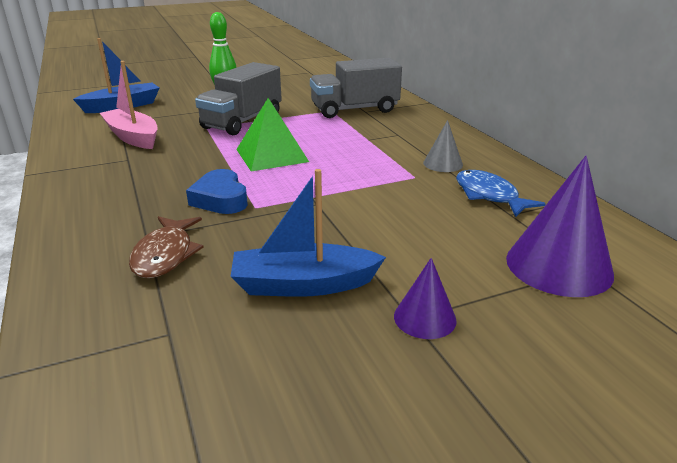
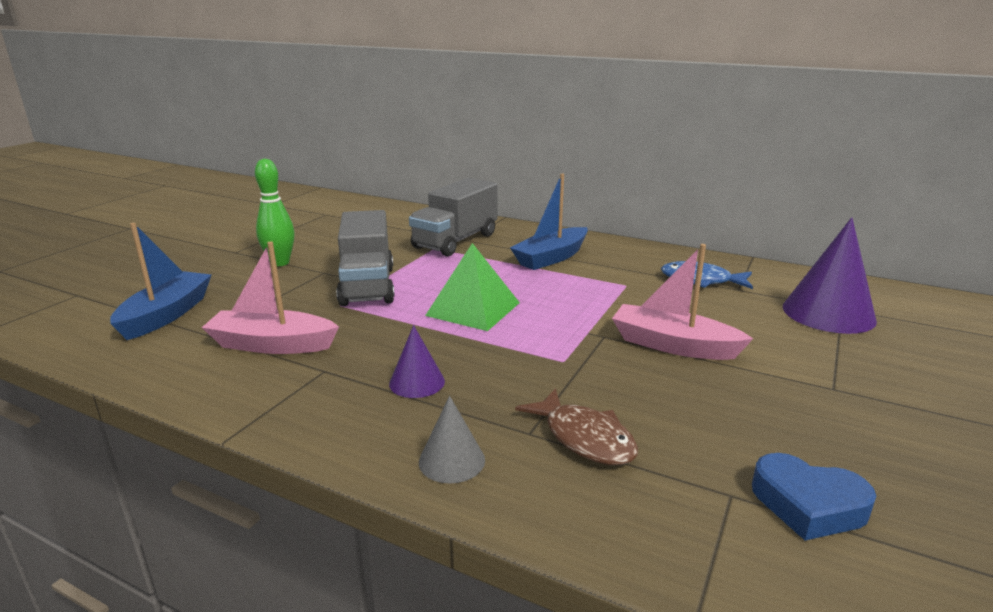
camera: 40 degrees left, 5 degrees down
blue heart [186,169,248,214] -> blue heart moved to [752,453,876,541]
blue boat [230,169,386,297] -> blue boat moved to [510,174,588,270]
purple cone [394,258,457,339] -> purple cone moved to [389,325,445,398]
grey cone [423,120,463,172] -> grey cone moved to [419,396,485,483]
none -> pink boat [612,244,753,360]

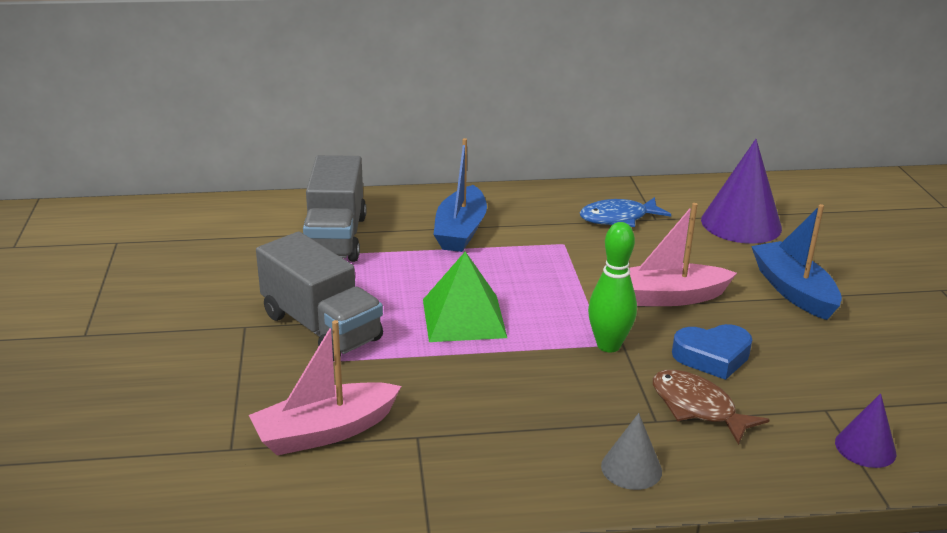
camera: 35 degrees left, 5 degrees up
blue boat [110,223,211,340] -> blue boat moved to [751,204,842,320]
green bowling pin [255,159,295,266] -> green bowling pin moved to [588,222,637,352]
purple cone [389,325,445,398] -> purple cone moved to [835,393,896,468]
brown fish [515,388,638,465] -> brown fish turned 150 degrees counterclockwise [653,370,770,445]
blue heart [752,453,876,541] -> blue heart moved to [672,324,752,380]

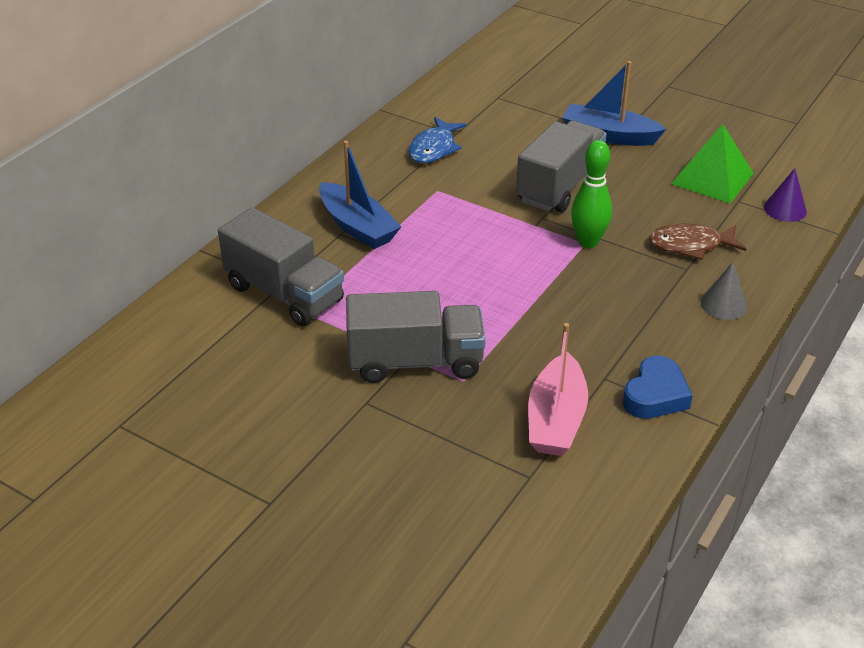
camera: 50 degrees left, 10 degrees up
green pyramid [423,251,507,342] -> green pyramid moved to [671,124,754,203]
pink boat [629,203,737,306] -> grey truck [516,120,607,212]
blue heart [672,324,752,380] -> blue heart moved to [623,356,693,419]
purple cone [701,139,782,244] -> none

